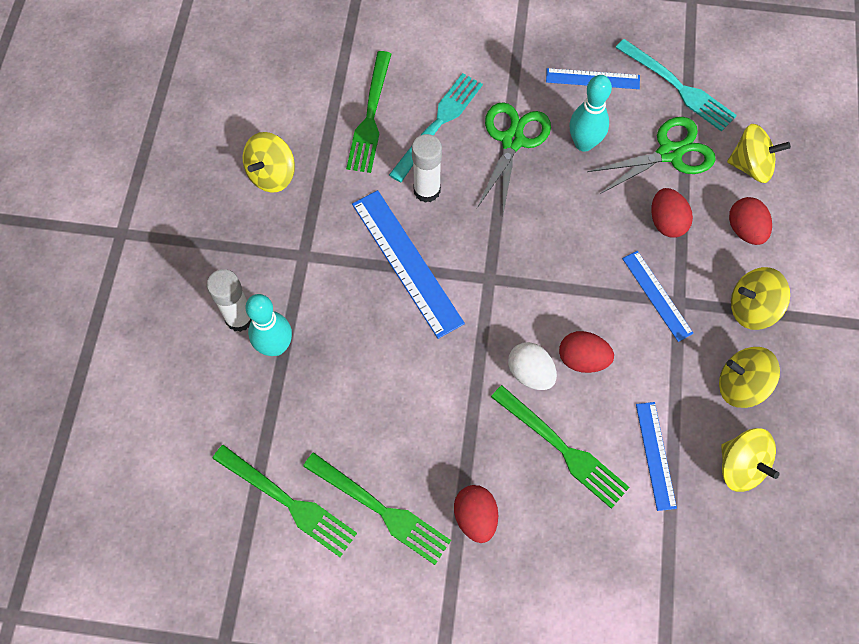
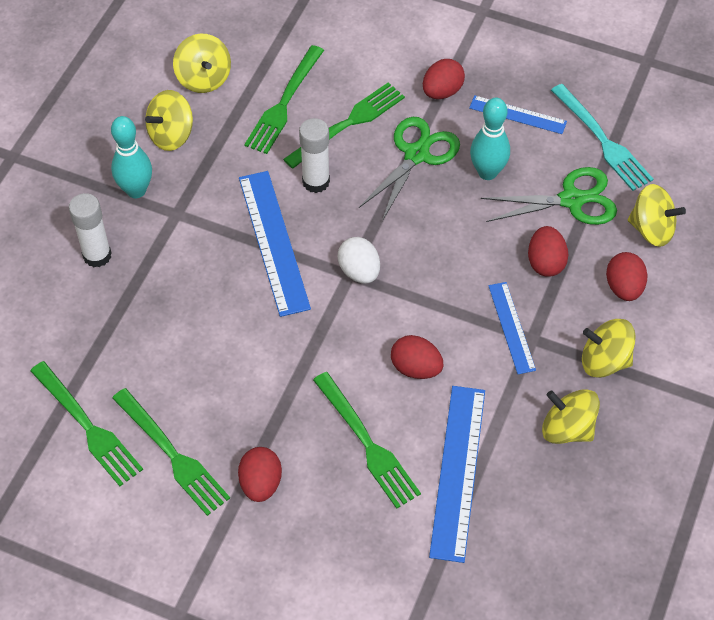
camera: 15 degrees right, 10 degrees down
turquoise bowling pin [246,294,292,356] -> turquoise bowling pin moved to [111,116,152,198]
turquoise fork [389,73,483,182] -> green fork [283,82,405,169]
white egg [508,342,557,390] -> white egg moved to [338,237,380,284]
blue ruler [636,402,677,511] -> blue ruler [429,386,485,563], size x1.70
yellow spinning top [721,428,779,492] -> yellow spinning top moved to [173,34,231,93]
none -> red egg [423,59,465,99]

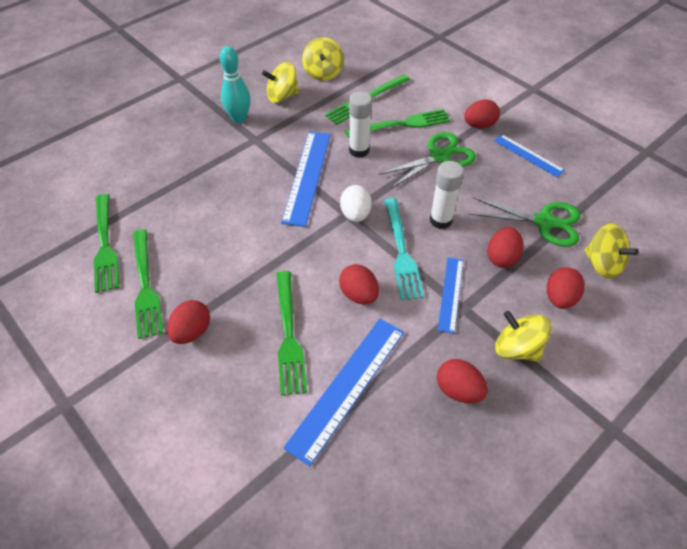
camera: 25 degrees right, 5 degrees down
white glue stick [69,193,111,267] -> white glue stick moved to [430,161,464,229]
turquoise bowling pin [470,97,510,180] -> none
yellow spinning top [542,389,600,444] -> red egg [437,359,488,403]
turquoise fork [551,84,654,191] -> turquoise fork moved to [384,198,424,300]

